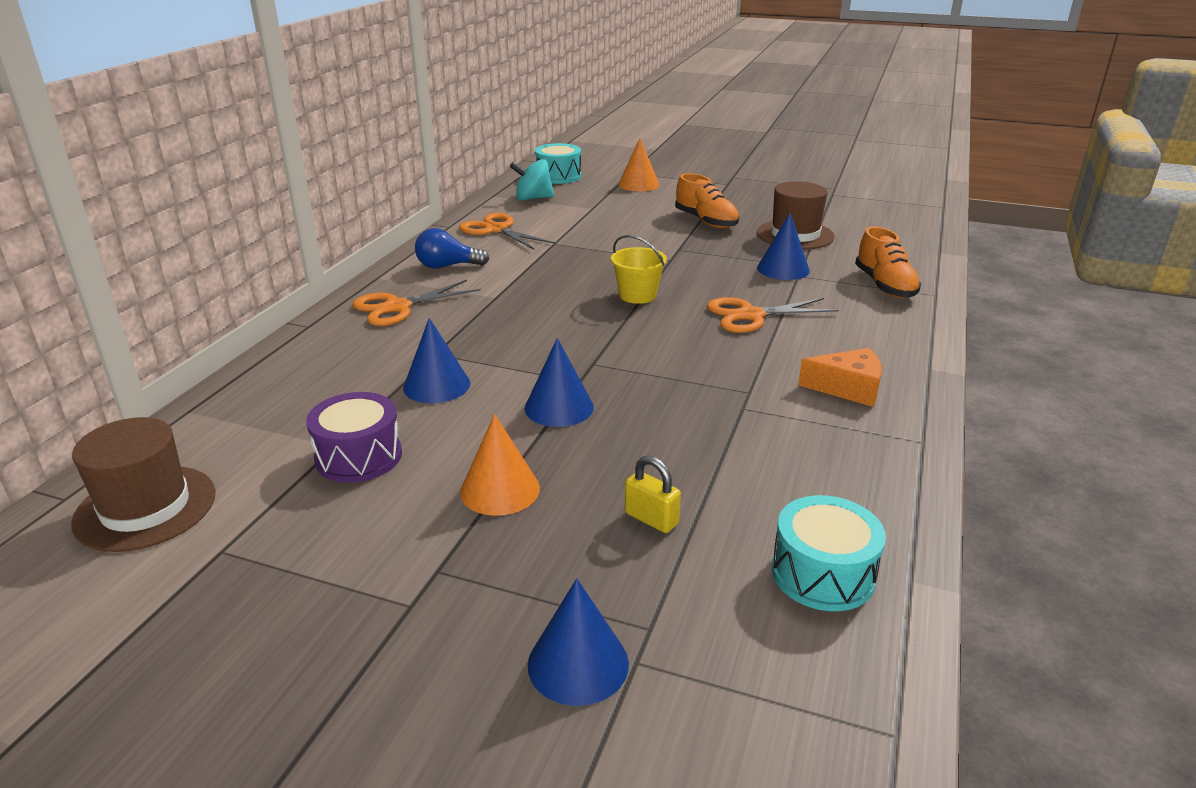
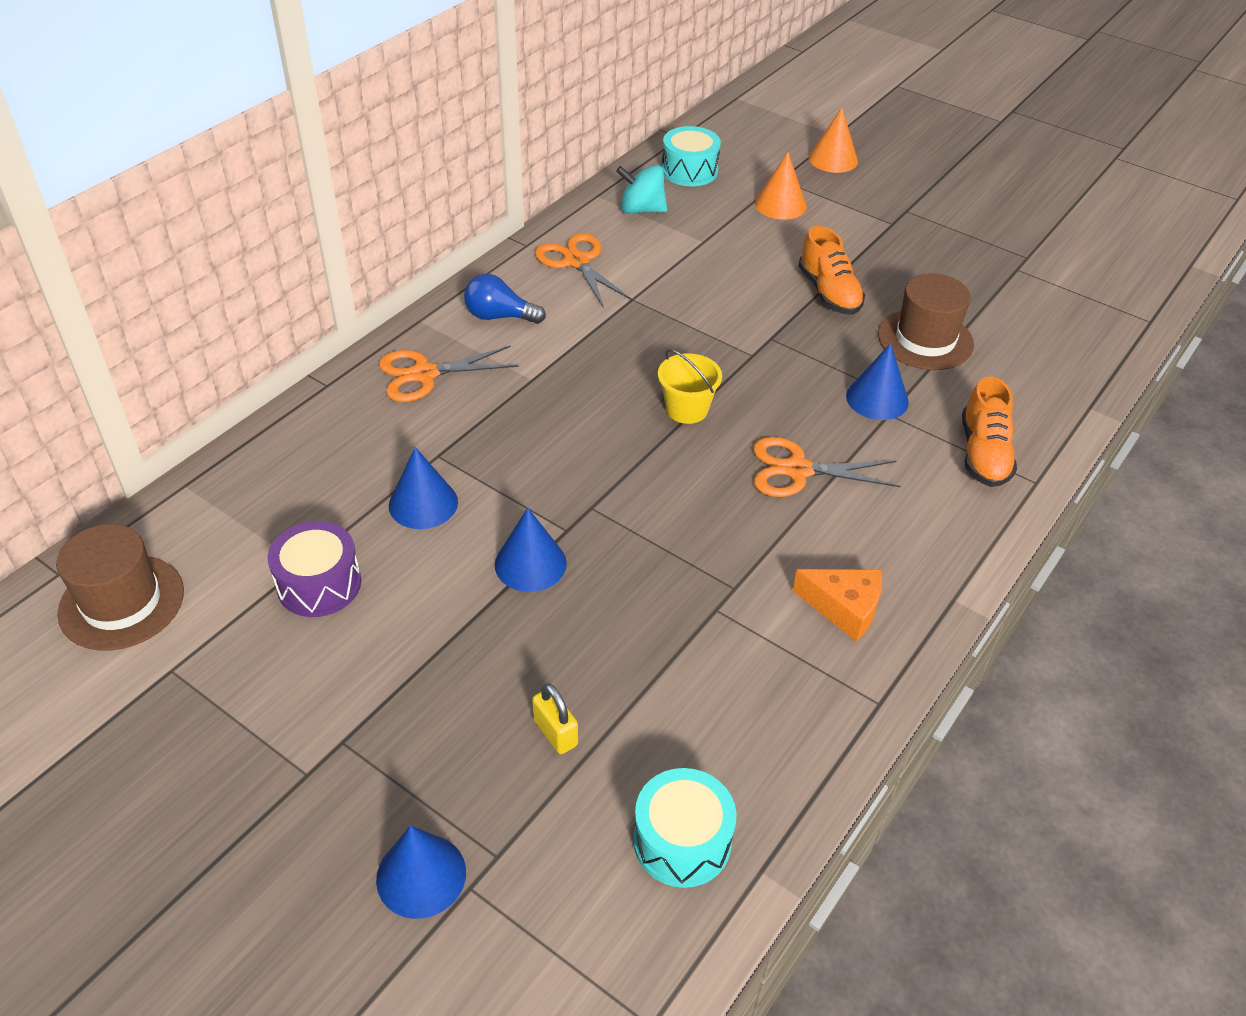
camera: 15 degrees right, 15 degrees up
orange cone [460,414,540,516] -> orange cone moved to [809,108,858,173]

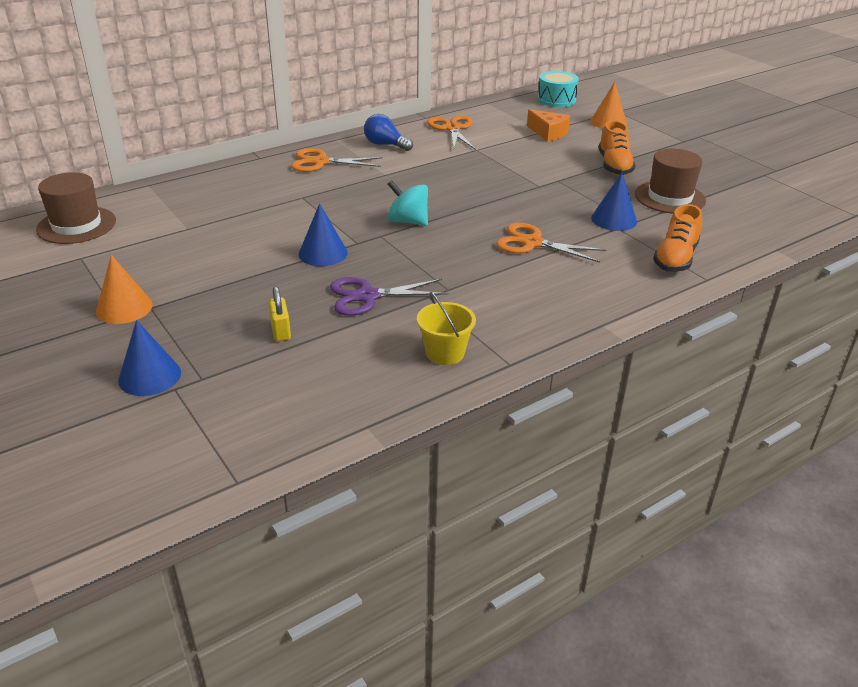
camera: 20 degrees right, 10 degrees down
purple drum [268,521,361,617] -> none
blue cone [389,447,458,529] -> none
turquoise spinning top [616,165,667,214] -> turquoise spinning top moved to [388,180,428,226]
turquoise drum [633,768,736,888] -> none
yellow bucket [658,349,722,424] -> yellow bucket moved to [417,292,476,365]
orange cheese [793,569,882,641] -> orange cheese moved to [527,109,570,142]
orange cone [809,108,858,173] -> orange cone moved to [96,255,153,324]
none -> purple scissors [330,277,448,316]

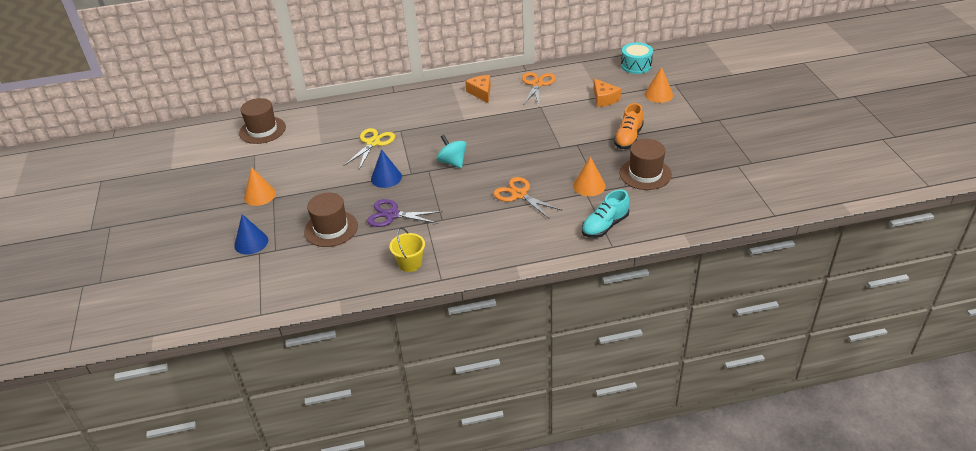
camera: 25 degrees right, 5 degrees up
yellow padlock [268,286,291,341] -> brown hat [304,193,358,247]
orange scissors [291,148,382,172] -> none
blue light bulb [364,114,413,151] -> orange cheese [465,75,491,103]
blue cone [591,172,637,231] -> orange cone [573,157,606,196]
orange shoe [653,204,702,272] -> turquoise shoe [582,189,630,238]
none -> yellow scissors [343,128,395,170]

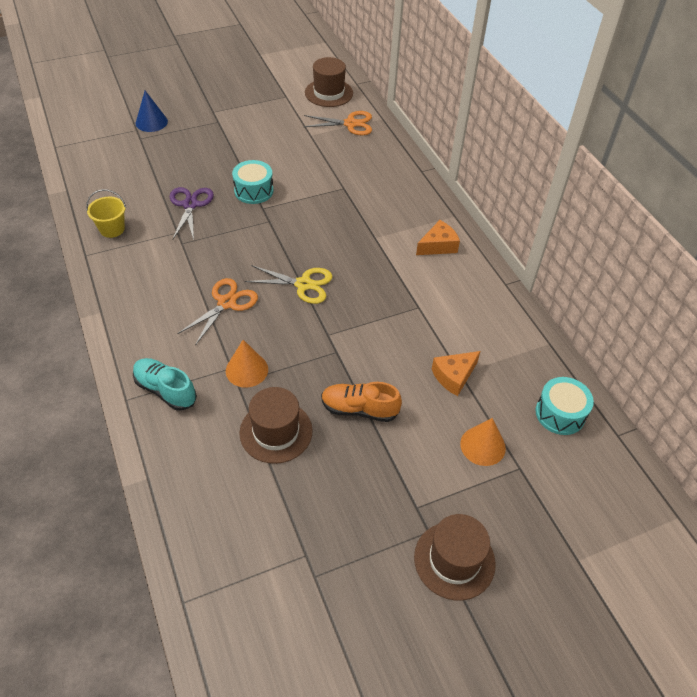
camera: 75 degrees right, 10 degrees up
orange cone [244,167,276,206] -> none
brown hat [304,193,358,247] -> brown hat moved to [414,514,496,600]
yellow scissors [343,128,395,170] -> yellow scissors moved to [245,265,333,304]
blue cone [371,149,402,188] -> turquoise drum [232,160,274,204]
turquoise spinning top [437,135,467,168] -> none
orange scissors [522,72,556,105] -> orange scissors moved to [304,111,372,135]

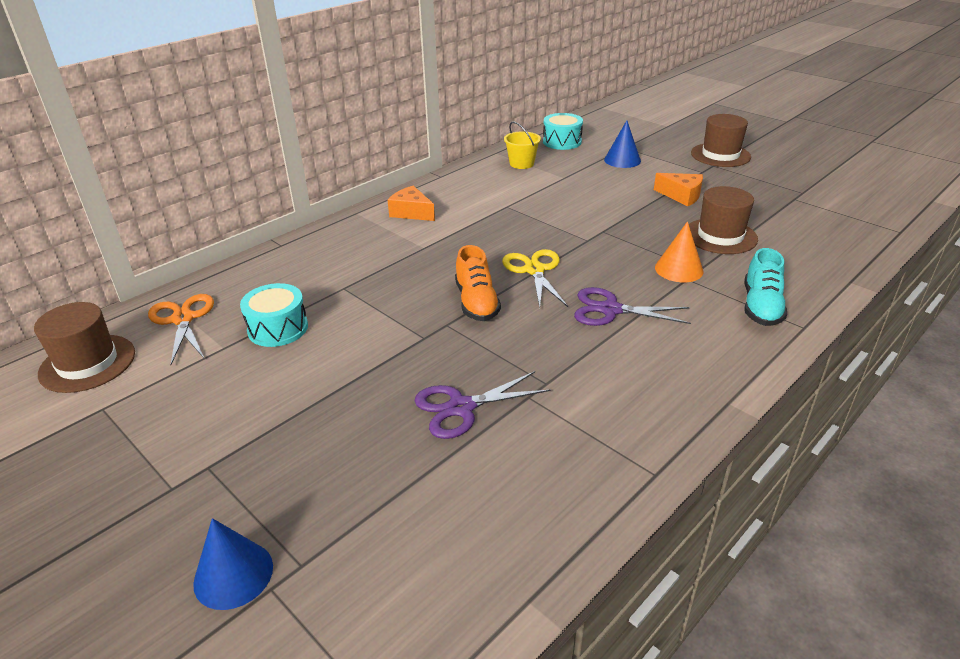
camera: 110 degrees left, 15 degrees down
yellow bucket [86,189,126,238] -> yellow bucket moved to [504,121,541,169]
orange scissors [177,278,258,345] -> purple scissors [574,287,691,326]
turquoise drum [232,160,274,204] -> turquoise drum moved to [240,283,308,347]
orange shoe [321,382,402,422] -> orange shoe moved to [455,245,501,321]
orange cheese [432,351,481,396] -> orange cheese moved to [654,173,703,206]
orange cone [460,418,506,466] -> blue cone [604,121,641,168]

